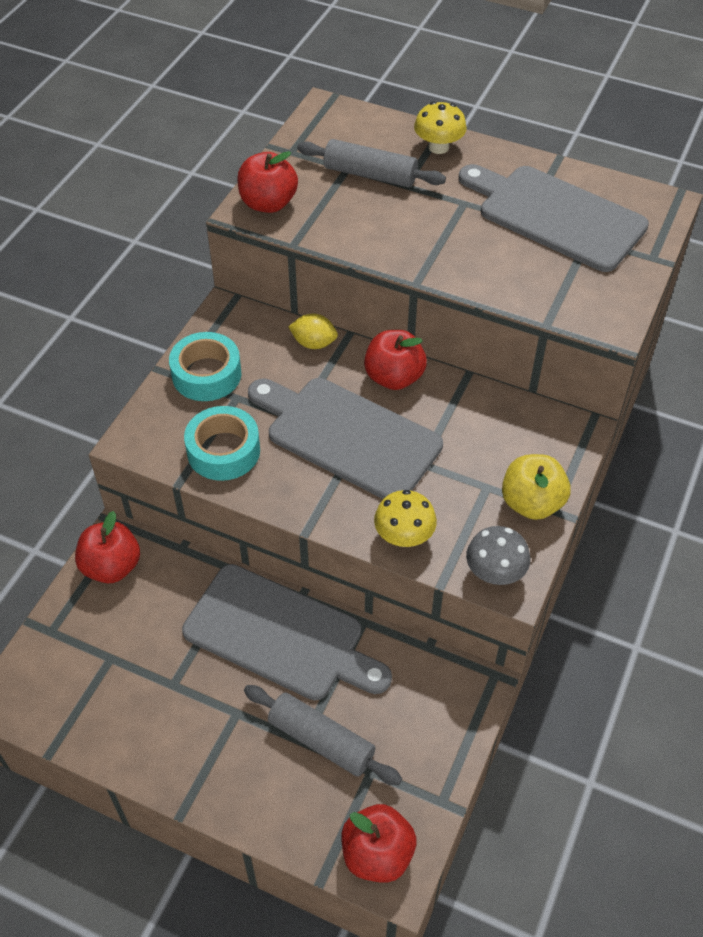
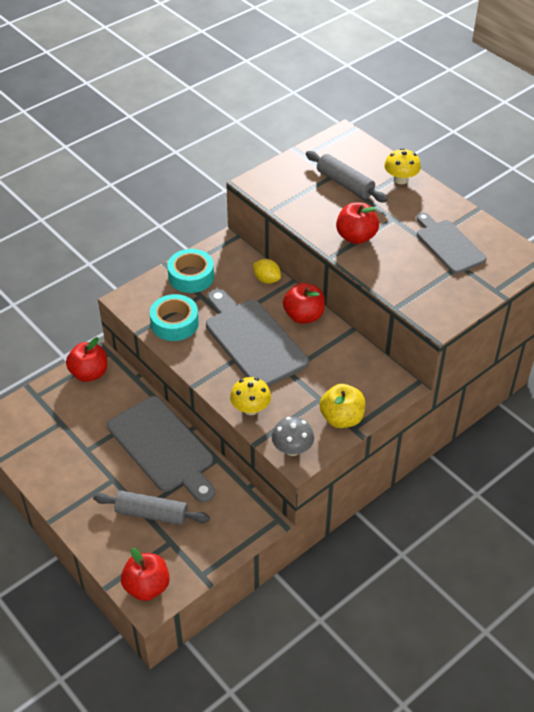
camera: 25 degrees right, 5 degrees down
red apple [237,151,298,213] -> red apple moved to [336,202,379,244]
grey rolling pin [244,685,402,785] -> grey rolling pin turned 45 degrees counterclockwise [93,491,210,525]
grey cutting board [459,164,649,272] -> grey cutting board [416,212,486,274], size x0.65

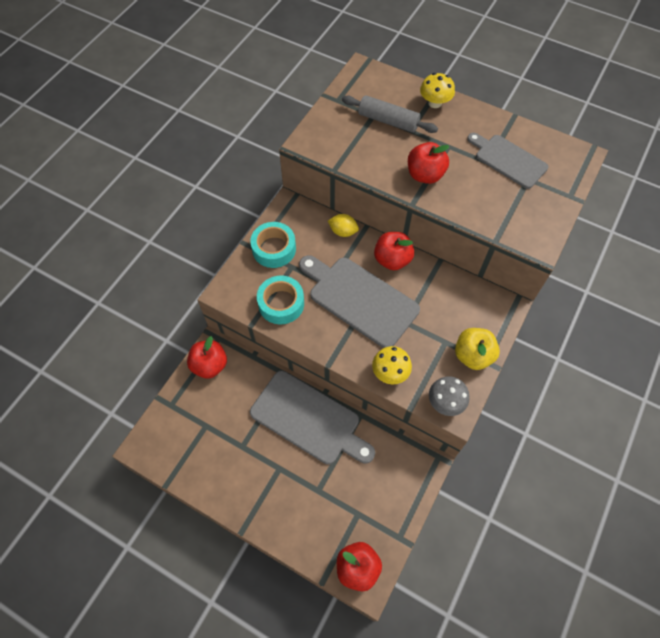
camera: 20 degrees left, 15 degrees up
grey rolling pin [93,491,210,525] -> none

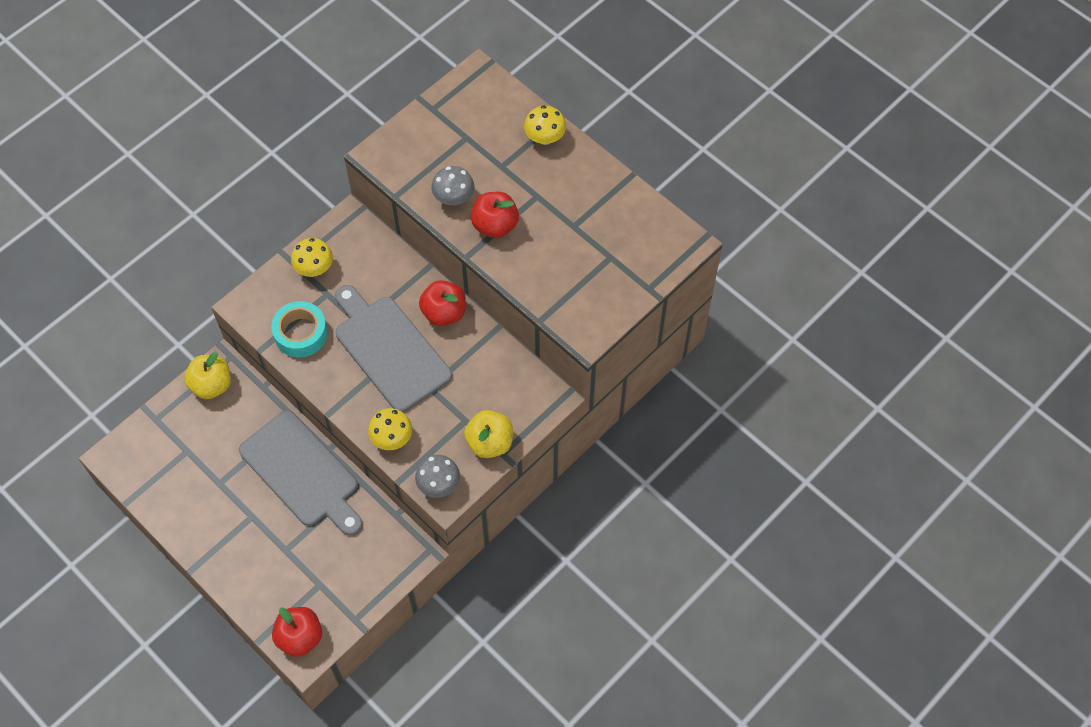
camera: 15 degrees right, 0 degrees up
red apple [187,336,227,379] -> yellow apple [184,352,231,399]
turquoise tape [250,222,296,268] -> yellow mushroom [291,238,333,277]
yellow lemon [328,214,359,237] -> none
grey rolling pin [342,95,438,133] -> none
grey cutting board [467,133,548,189] -> none
none -> grey mushroom [431,166,474,205]

